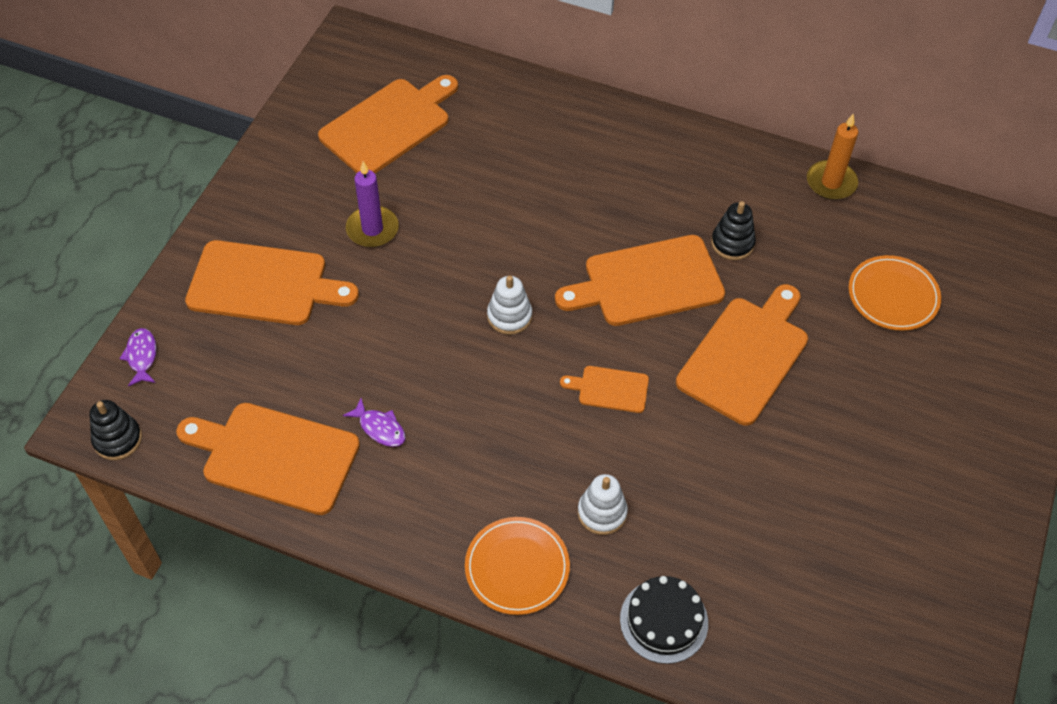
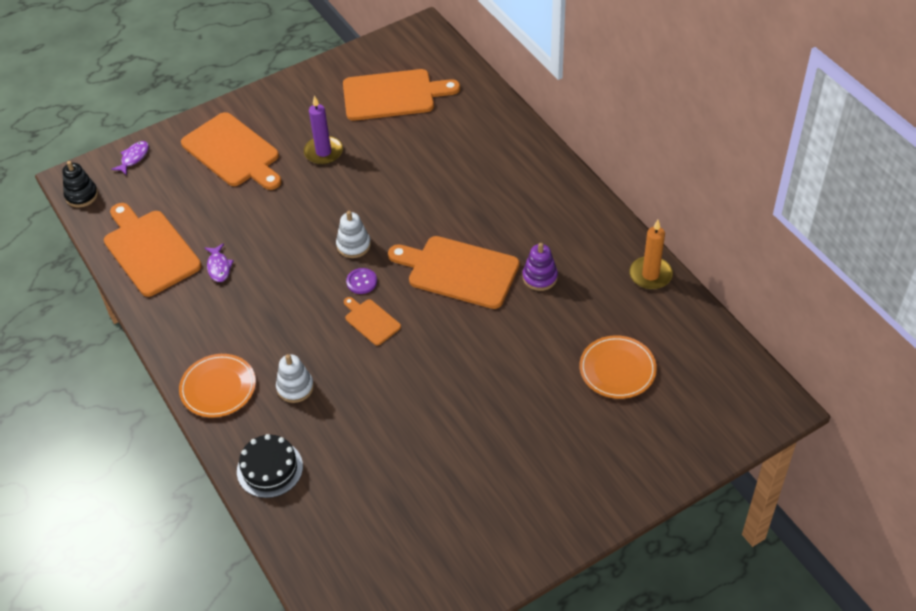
camera: 40 degrees right, 5 degrees down
orange cutting board [676,284,808,425] -> none
black stacking toy [711,201,756,260] -> purple stacking toy [522,243,558,291]
none -> purple button [346,268,377,294]

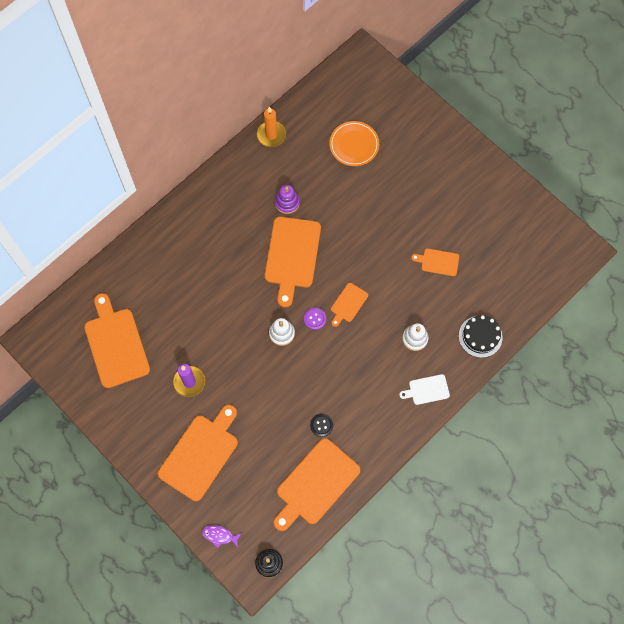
camera: 105 degrees left, 20 degrees up
orange plate [179,354,256,418] -> white cutting board [399,374,450,405]
purple fish [205,243,234,282] -> black button [310,414,333,437]
none -> orange cutting board [411,248,459,276]

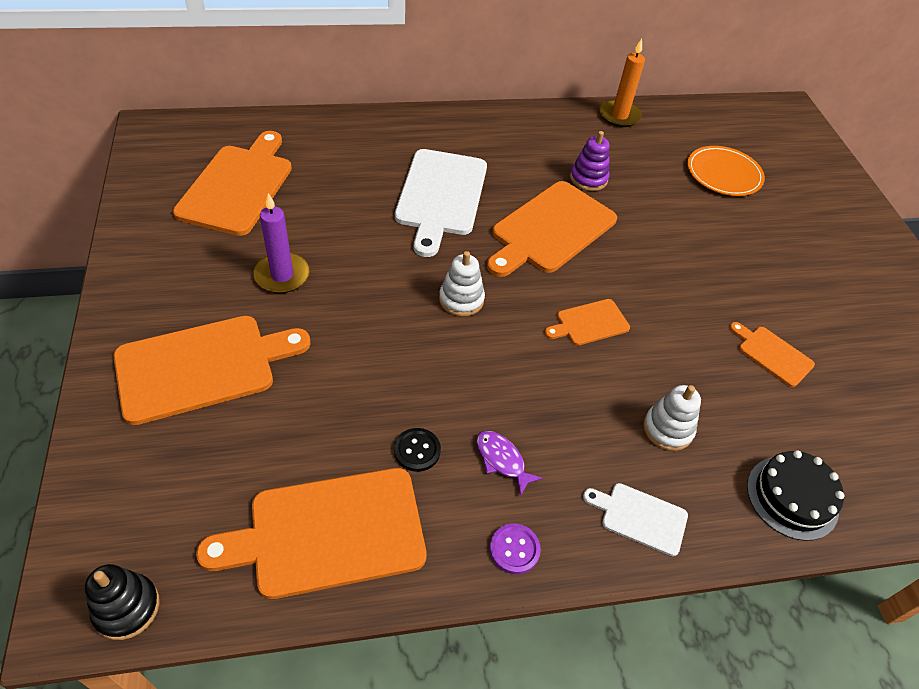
camera: 30 degrees right, 20 degrees down
purple fish [202,525,242,548] -> purple fish moved to [476,431,543,496]
purple button [304,308,326,330] -> purple button moved to [490,523,541,574]
none -> white cutting board [395,149,487,257]

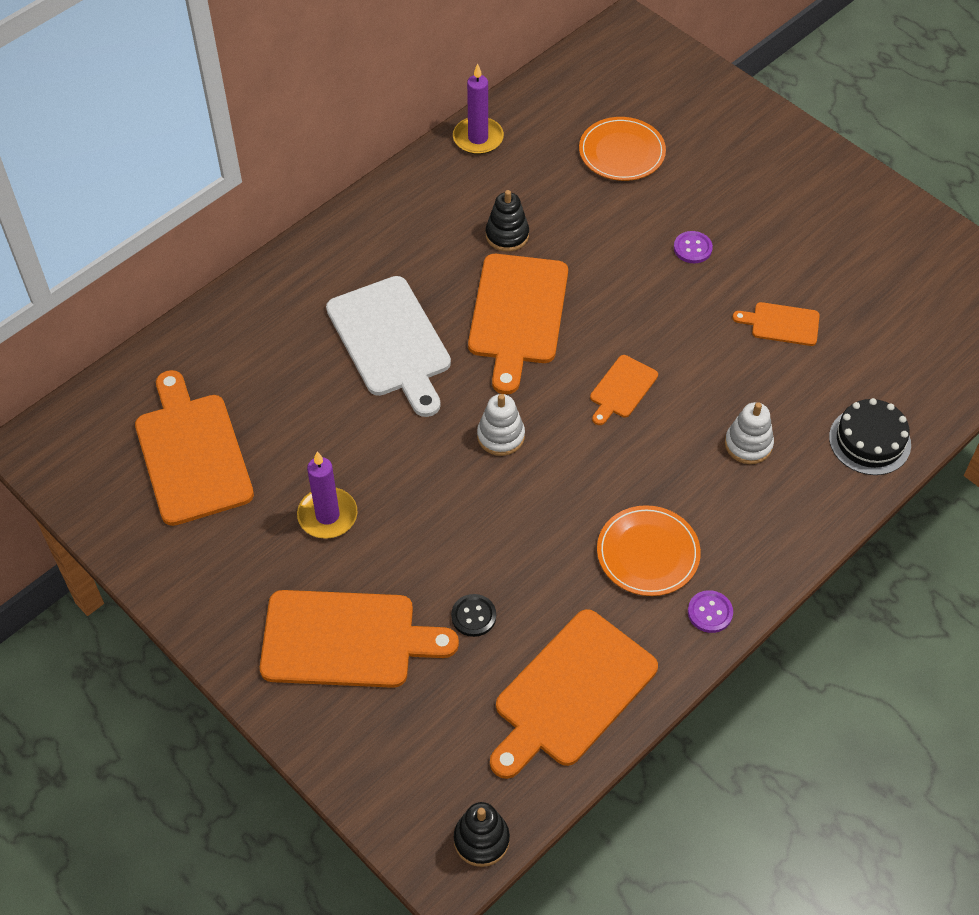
camera: 30 degrees left, 5 degrees up
orange cutting board [113,316,311,425] -> orange cutting board turned 60 degrees clockwise [260,590,459,688]
black button [394,428,441,472] -> black button moved to [451,594,496,637]
purple fish [476,431,543,496] -> orange plate [597,505,701,596]
purple stacking toy [570,131,610,191] -> black stacking toy [486,190,529,252]
white cutting board [583,483,688,556] -> none
orange candle [599,39,645,127] -> purple candle [453,64,504,155]
none -> purple button [674,231,713,263]

